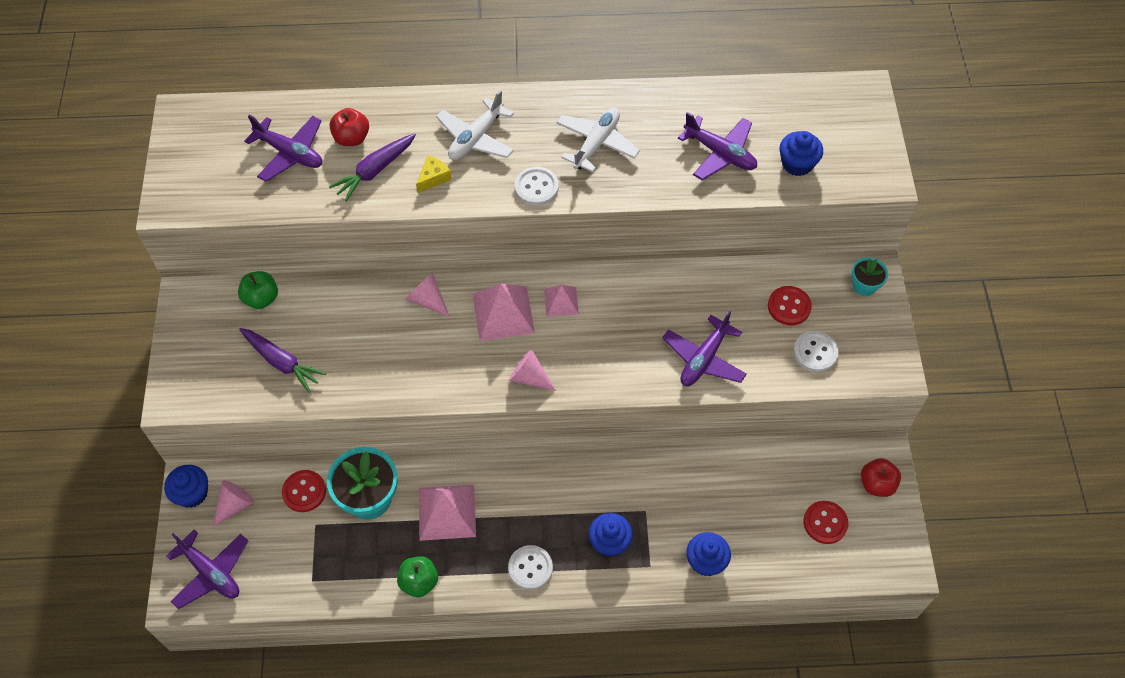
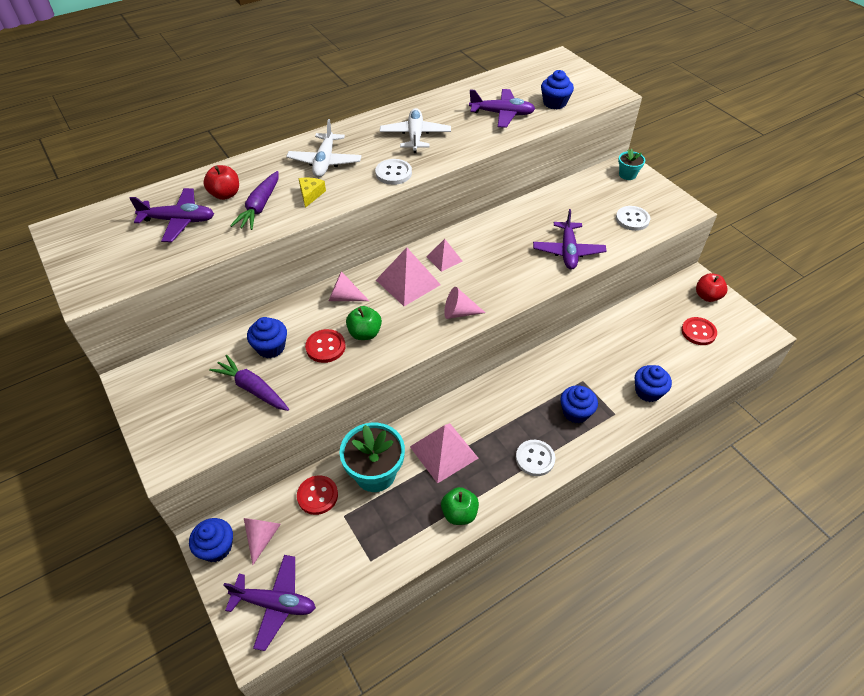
camera: 30 degrees left, 10 degrees down
green apple [238,271,278,309] -> green apple moved to [346,306,382,340]
purple carrot [239,328,326,393] -> purple carrot turned 150 degrees counterclockwise [209,355,289,411]
red button [768,286,812,325] -> red button moved to [305,329,345,363]
none -> blue cupcake [247,317,287,358]

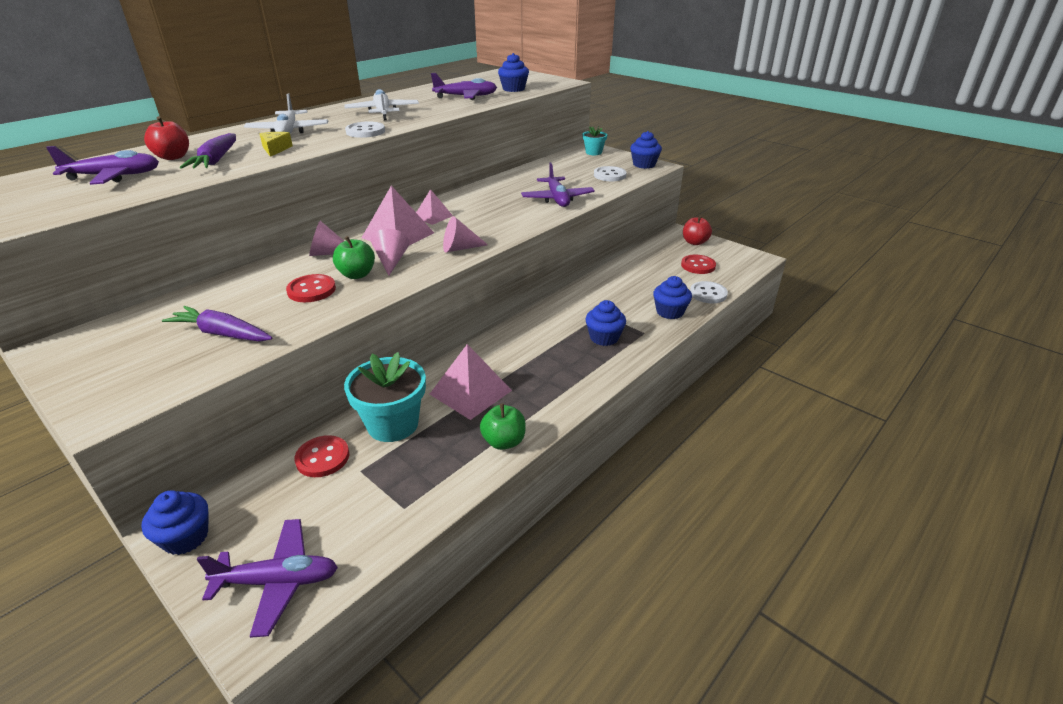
camera: 15 degrees left, 15 degrees down
pink cone [244,518,281,565] -> pink cone moved to [371,229,409,276]
blue cupcake [247,317,287,358] -> blue cupcake moved to [630,131,662,169]
white button [516,440,555,476] -> white button moved to [690,281,728,303]

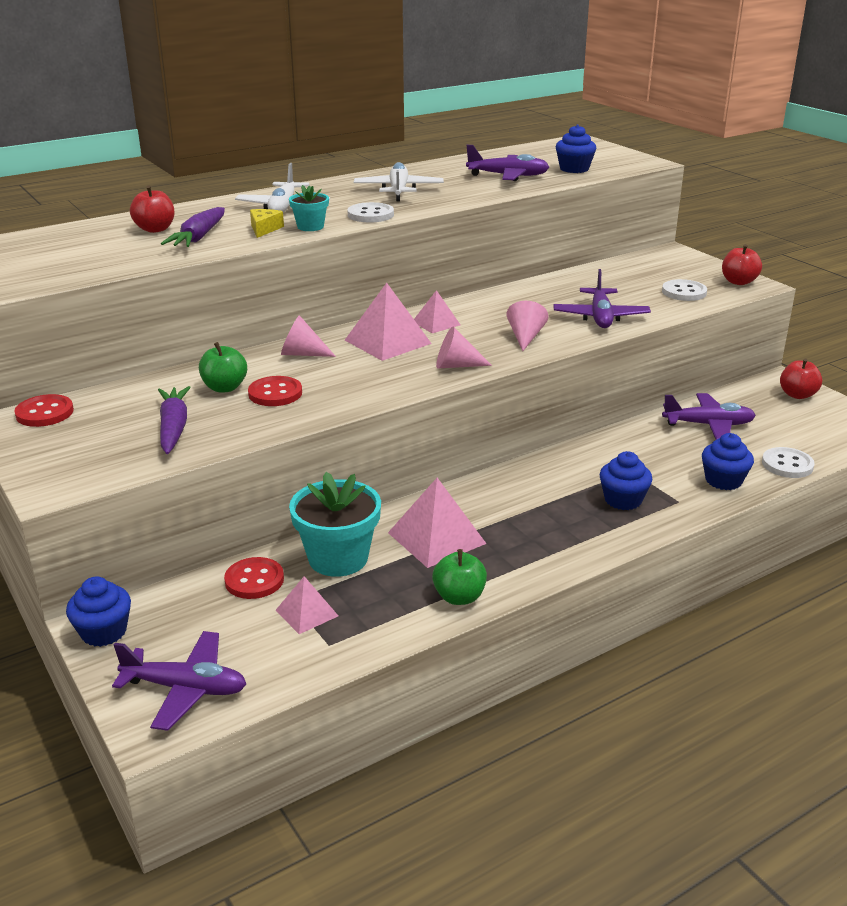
camera: 15 degrees right, 5 degrees down
purple plane [46,146,159,185] -> purple plane moved to [662,393,756,440]
purple carrot [162,306,272,341] -> purple carrot turned 45 degrees clockwise [158,386,191,454]
green apple [333,236,375,279] -> green apple moved to [199,342,247,392]
pink cone [371,229,409,276] -> pink cone moved to [507,301,548,351]
turquoise flower pot [583,126,607,155] -> turquoise flower pot moved to [289,185,329,231]
blue cupcake [630,131,662,169] -> red apple [722,244,762,285]
red button [681,255,716,274] -> red button moved to [14,394,74,427]
none -> pink pyramid [276,576,338,634]

